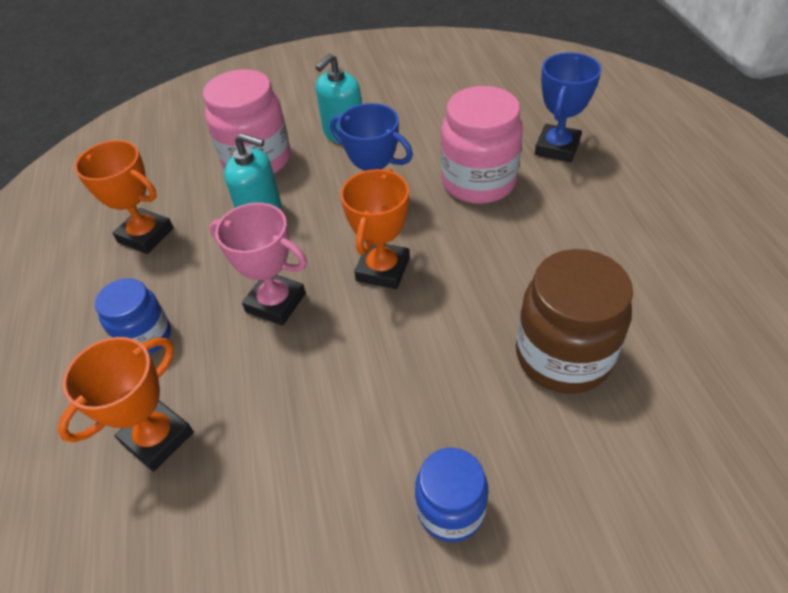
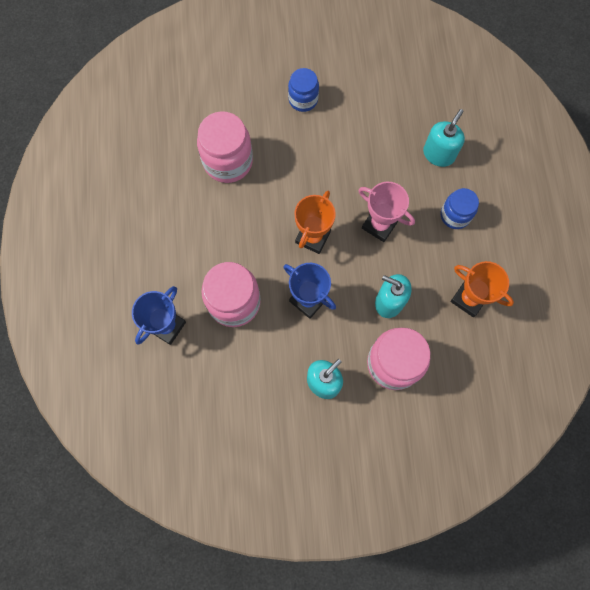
camera: 175 degrees left, 25 degrees up
orange trophy [58,337,194,472] -> turquoise soap dispenser [423,109,465,167]
brown jar [516,249,633,393] -> pink jar [197,111,253,183]

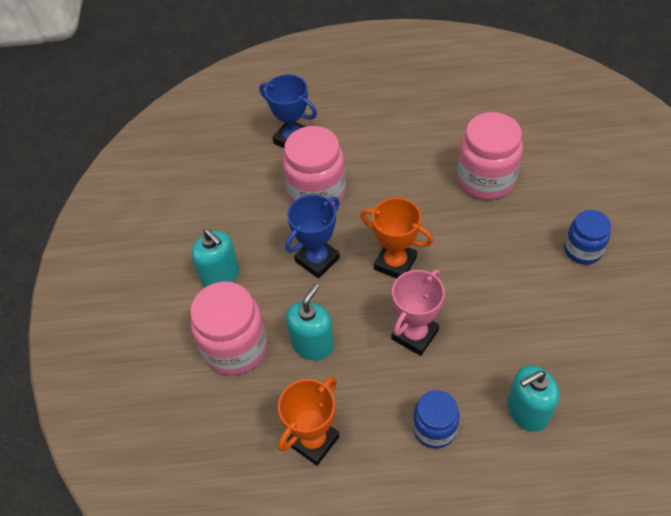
camera: 95 degrees right, 20 degrees down
turquoise soap dispenser [423,109,465,167] -> turquoise soap dispenser turned 120 degrees clockwise [507,366,559,432]

